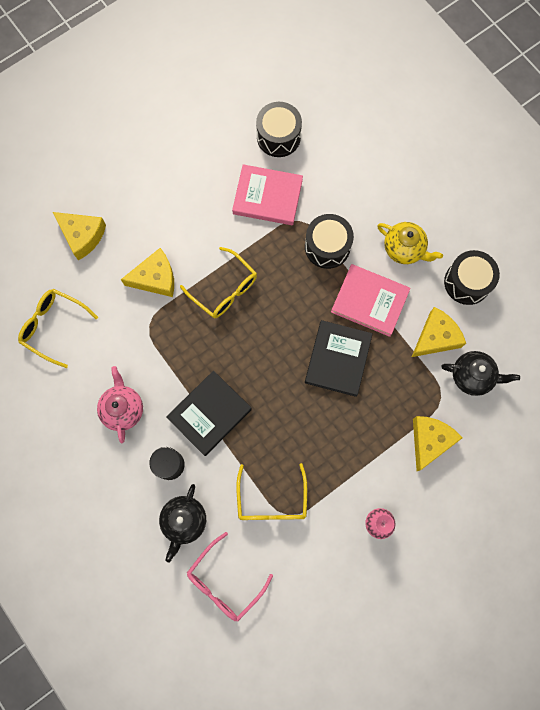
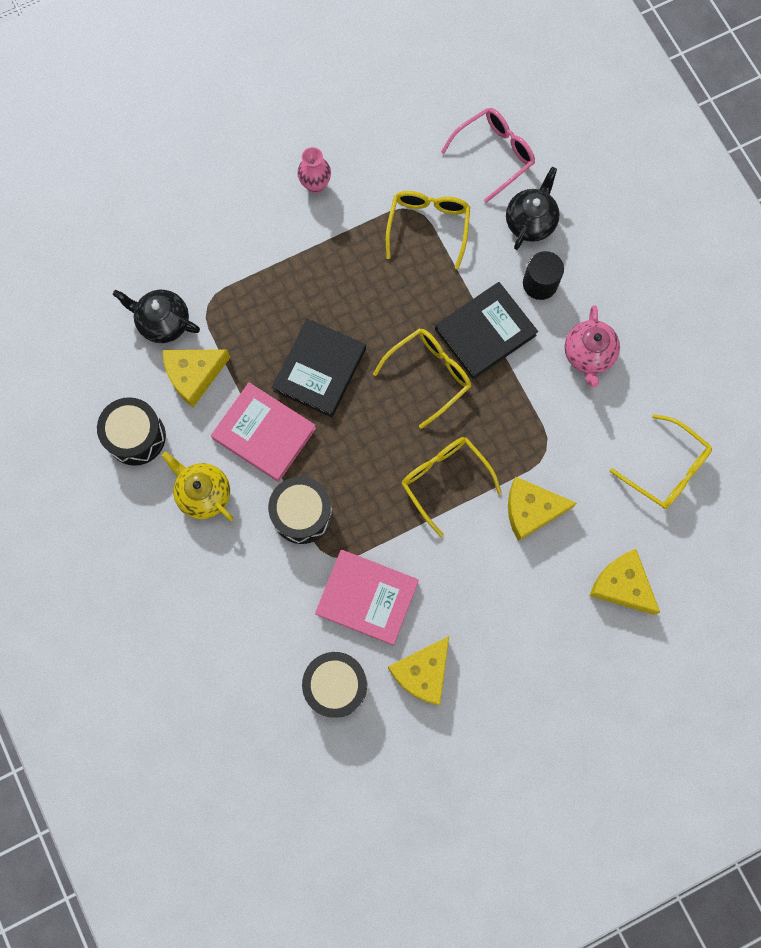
camera: 170 degrees left, 0 degrees up
yellow cheese [413,416,462,471] -> yellow cheese moved to [388,636,449,705]
none -> yellow glasses [373,328,471,429]

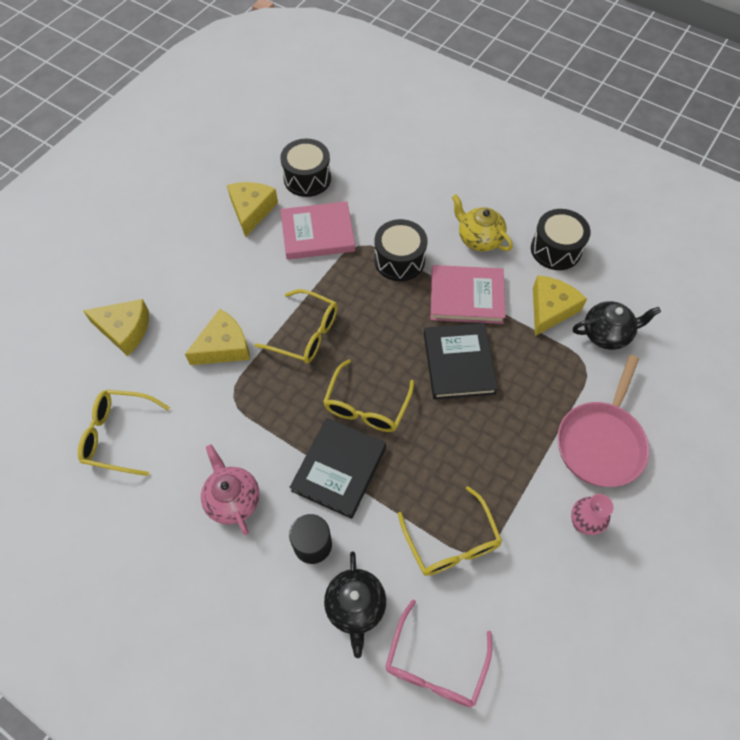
camera: 150 degrees right, 15 degrees down
yellow teapot [162,452,233,521] -> yellow teapot turned 150 degrees counterclockwise [452,194,513,251]
none -> pink pan [557,355,649,487]

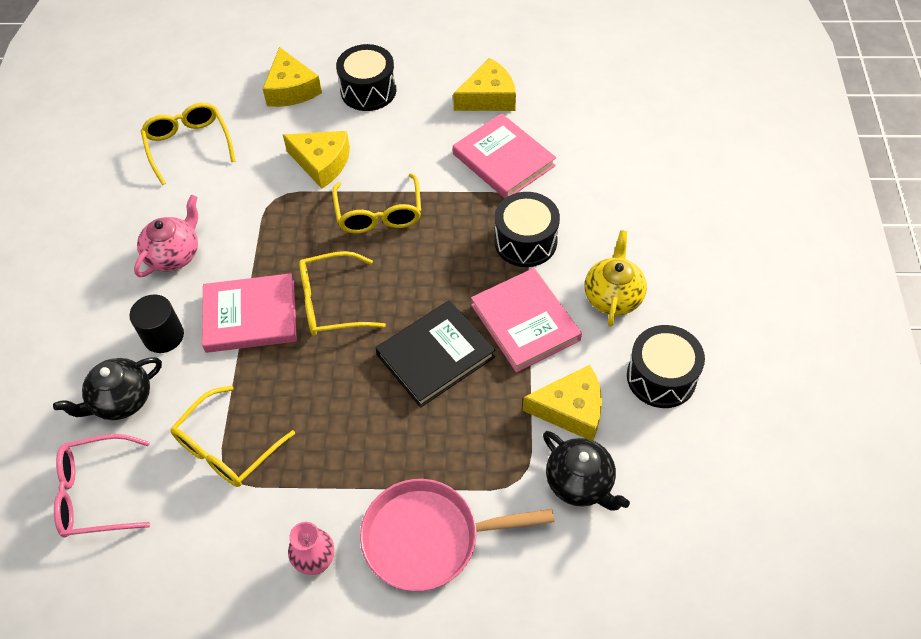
camera: 60 degrees right, 5 degrees down
black drum [280,139,331,197] -> black drum moved to [336,44,396,111]
black book [290,418,386,519] -> pink book [202,273,297,353]

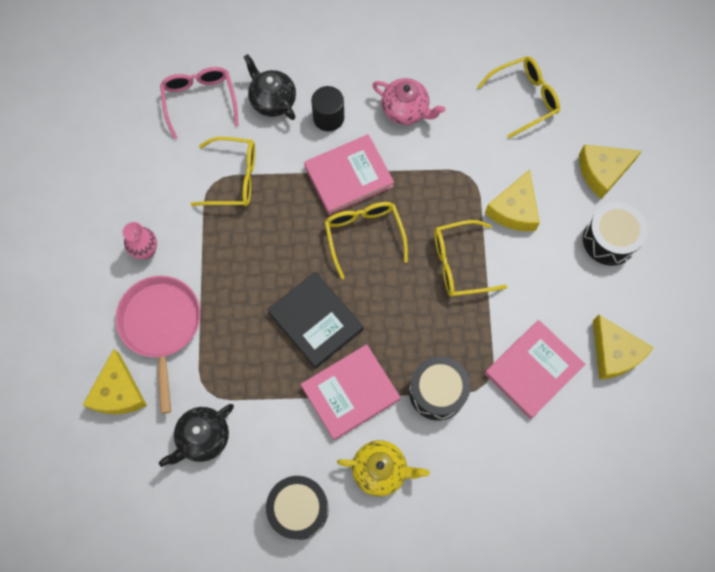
camera: 85 degrees right, 15 degrees up
yellow glasses [171,386,295,487] -> yellow glasses turned 150 degrees clockwise [191,137,255,206]
pink book [202,273,297,353] -> pink book turned 75 degrees clockwise [304,134,394,215]
yellow cheese [523,365,602,440] -> yellow cheese moved to [83,349,147,414]

